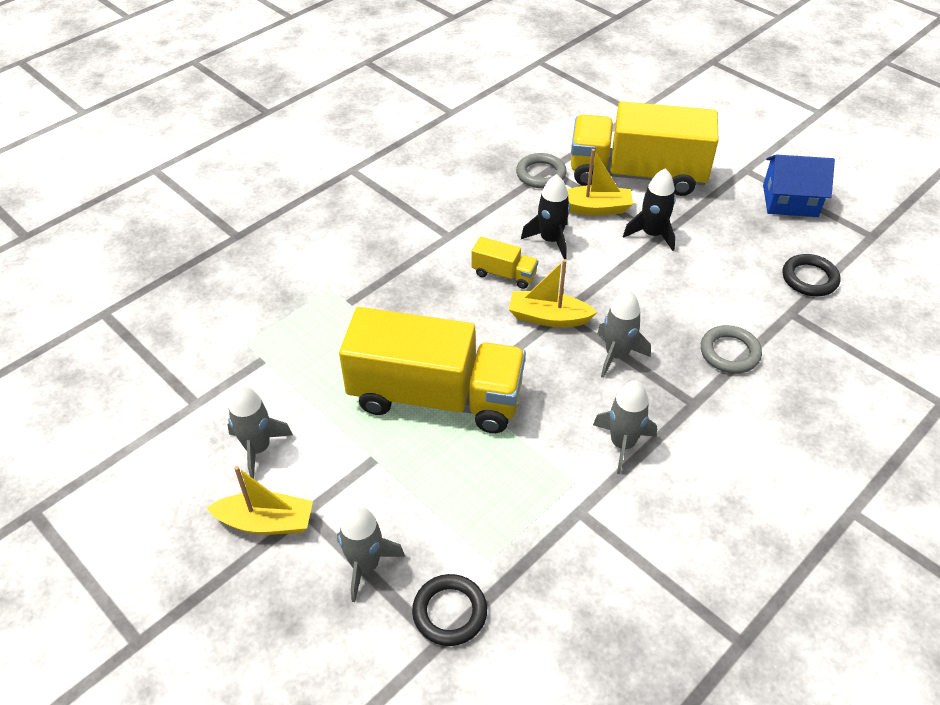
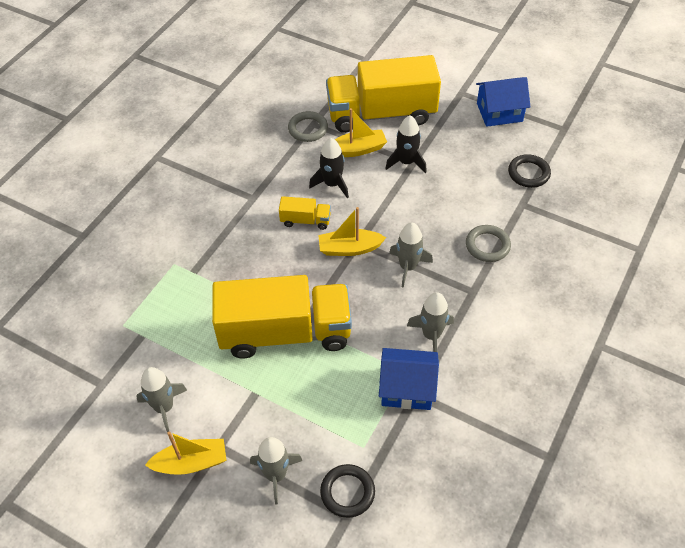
camera: 15 degrees left, 5 degrees up
none -> blue house [379,348,439,410]

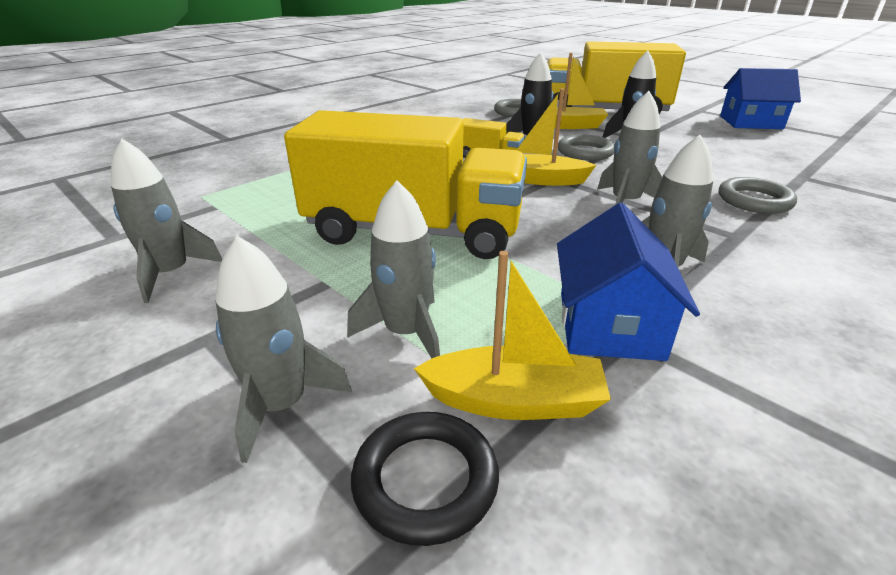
camera: 15 degrees right, 20 degrees down
yellow boat [145,431,226,475] -> yellow boat moved to [414,251,611,420]
blue house [379,348,439,410] -> blue house turned 75 degrees clockwise [557,203,700,361]
black ring [508,154,551,188] -> none
none -> grey rocket [347,180,440,359]
none -> grey ring [558,134,615,161]

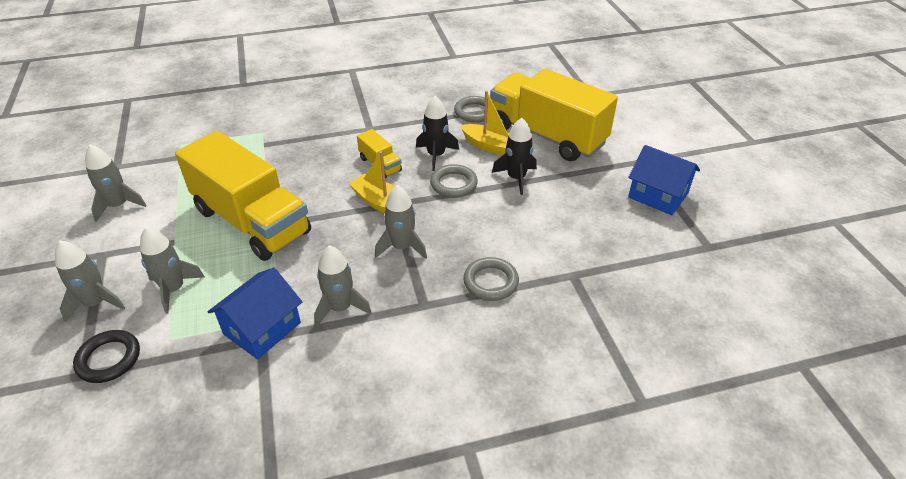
camera: 30 degrees right, 10 degrees up
yellow boat [414,251,611,420] -> none

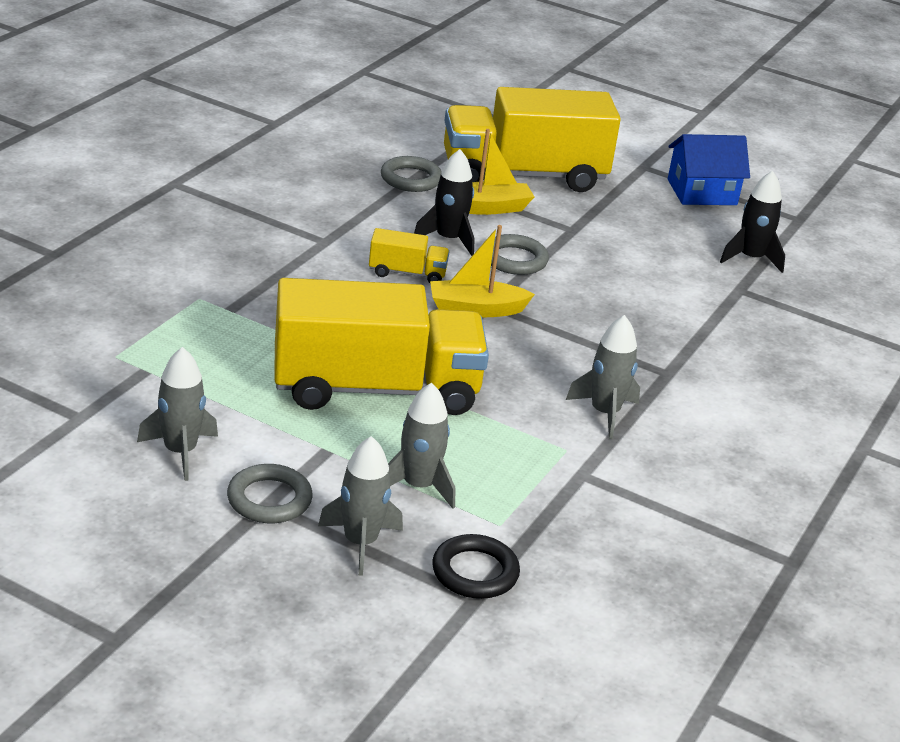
camera: 50 degrees left, 10 degrees down
blue house [208,267,302,360] -> none
grey rocket [375,185,427,259] -> none
grey ring [463,257,519,301] -> grey ring moved to [227,464,313,523]
black rocket [492,118,537,195] -> black rocket moved to [720,171,785,273]

